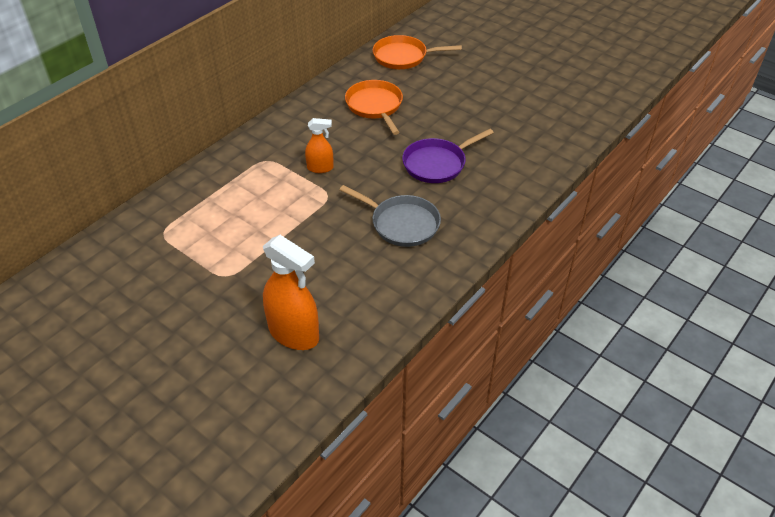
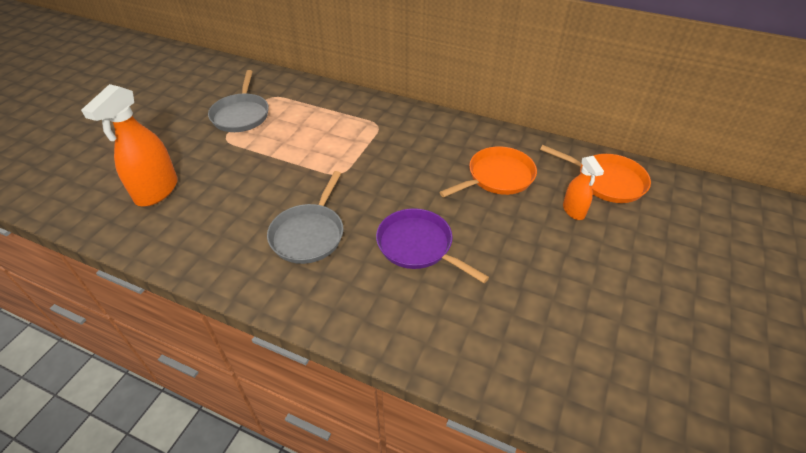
camera: 75 degrees right, 0 degrees up
orange spray bottle [305,118,334,173] -> orange spray bottle moved to [563,156,604,220]
orange pan [373,35,462,69] -> orange pan turned 135 degrees clockwise [540,145,651,203]
none -> grey pan [208,70,269,132]

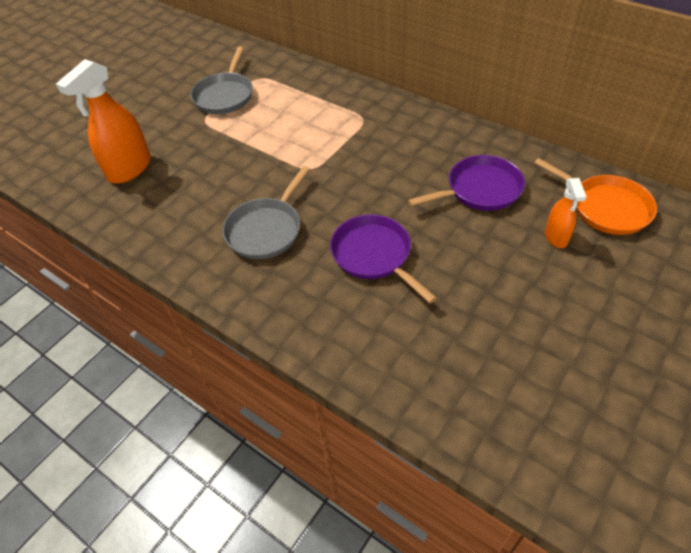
camera: 15 degrees right, 5 degrees up
orange pan [439,146,537,197] -> purple pan [408,155,525,211]

